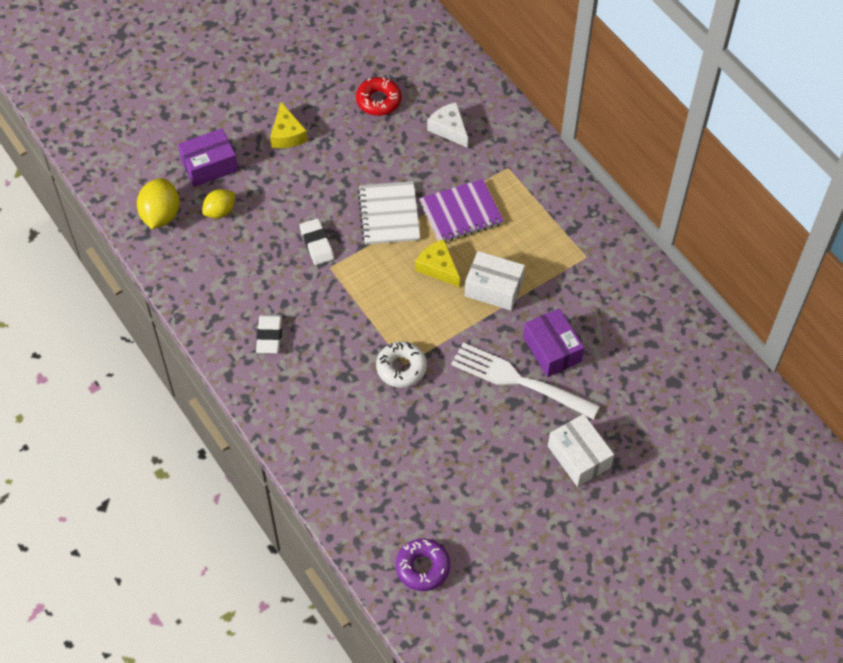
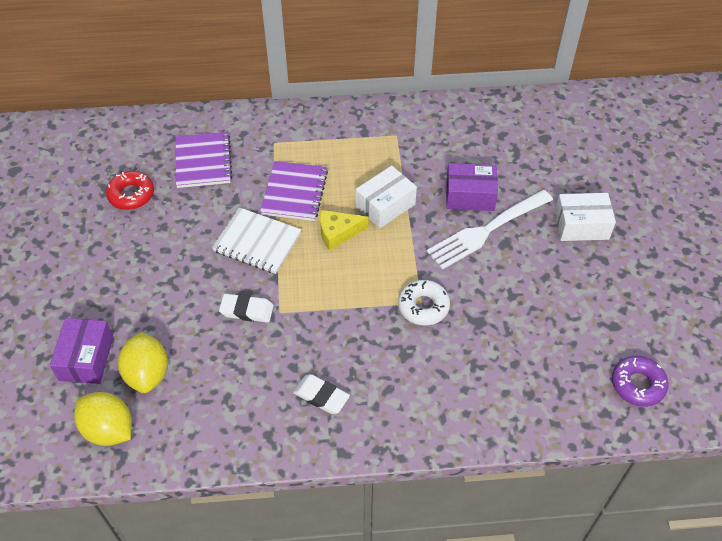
camera: 60 degrees left, 5 degrees down
yellow lemon [202,189,235,219] -> yellow lemon [118,332,168,393], size x1.51
yellow cheese [270,102,308,148] -> none
white cheese [427,102,468,148] -> purple notebook [176,132,232,188]

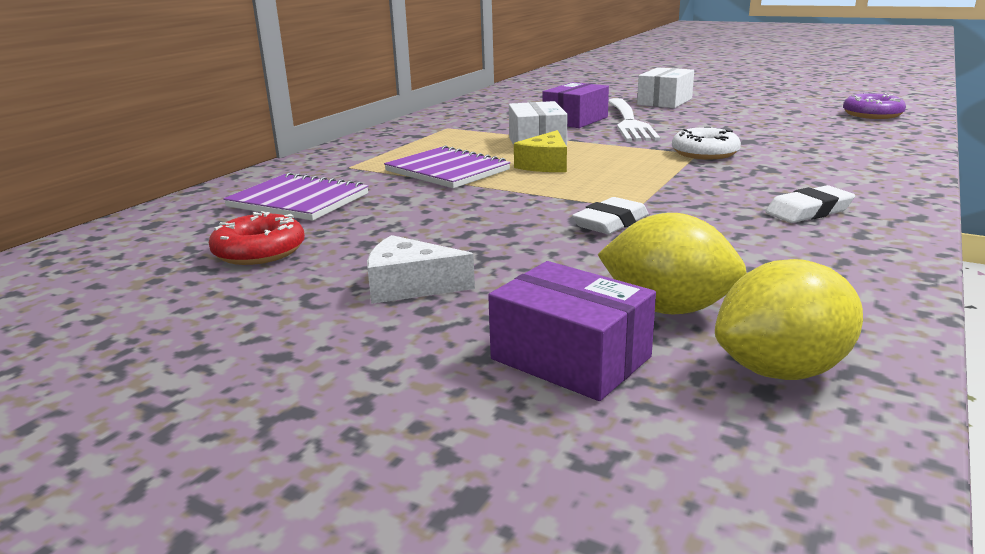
camera: 55 degrees left, 30 degrees down
white notebook [212,207,301,274] -> none
none -> white cheese [367,235,475,304]

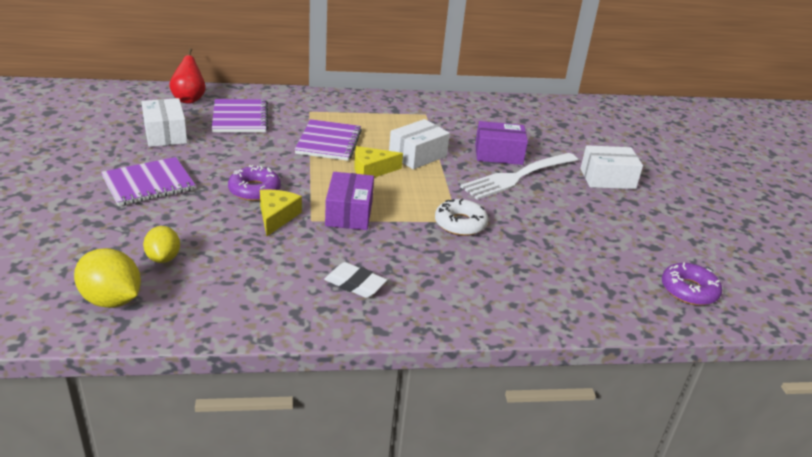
camera: 50 degrees right, 10 degrees up
red donut [209,211,305,265] -> white box [141,98,187,147]
white cheese [367,235,475,304] -> purple notebook [101,157,195,206]
purple box [488,261,656,401] -> purple box moved to [325,172,374,230]
white eraser [572,197,649,234] -> yellow cheese [260,189,302,236]
yellow lemon [597,213,747,314] -> yellow lemon [143,226,180,263], size x0.66
none -> red pear [169,48,206,104]
none -> purple donut [228,165,281,201]

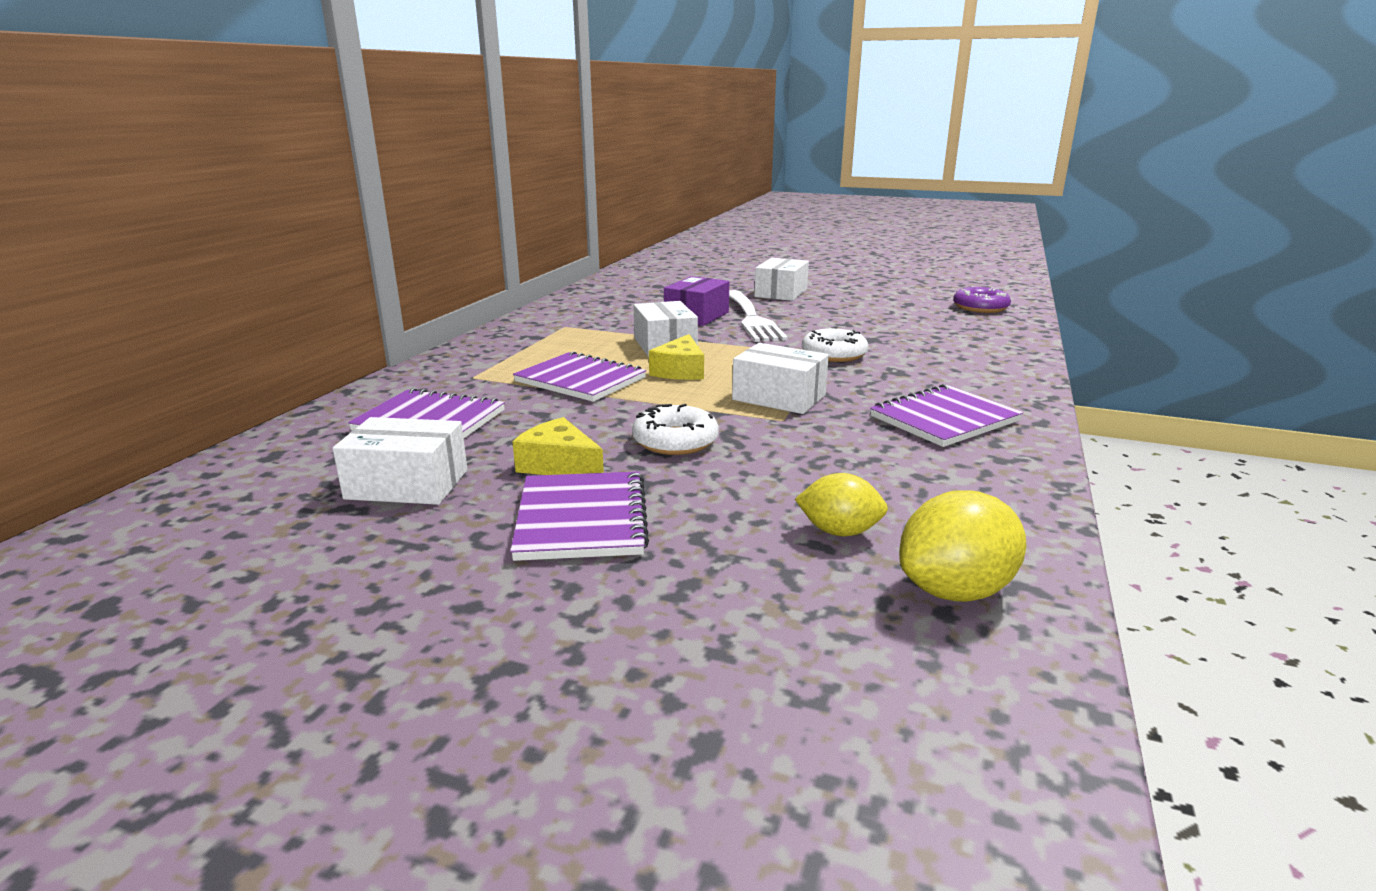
camera: 60 degrees left, 10 degrees down
red pear [169,48,206,104] -> none
purple donut [228,165,281,201] -> white donut [632,404,719,455]
yellow cheese [260,189,302,236] -> yellow cheese moved to [512,417,604,475]
white eraser [324,262,387,298] -> purple notebook [870,384,1023,447]
purple box [325,172,374,230] -> white box [732,343,829,414]

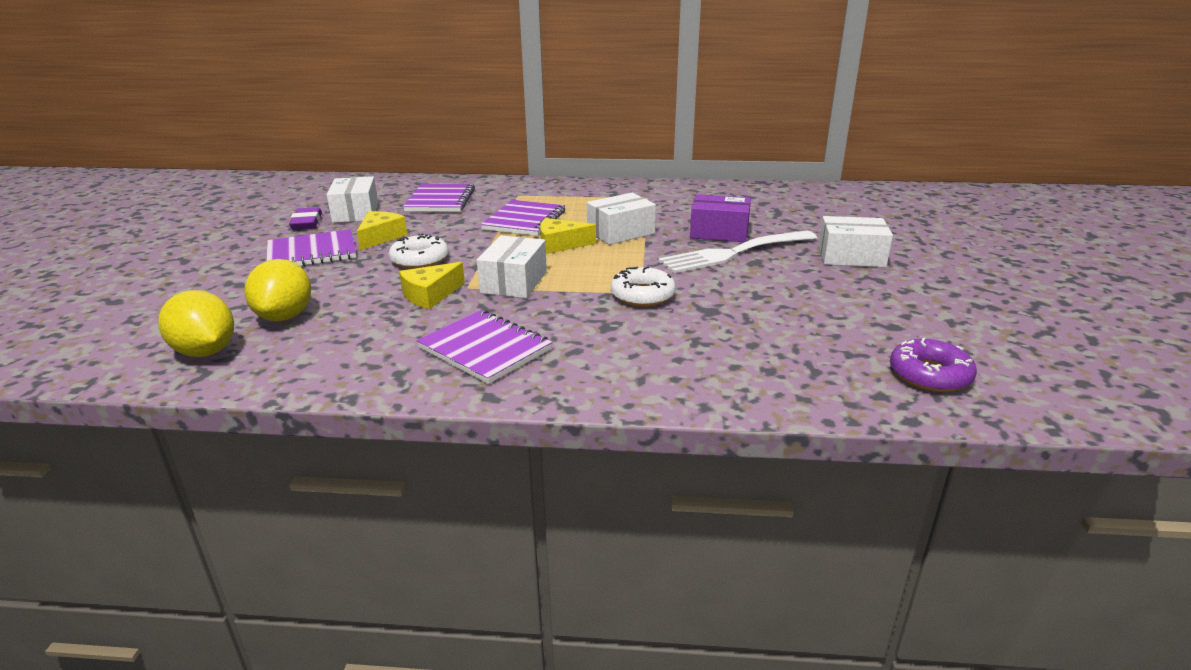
camera: 75 degrees right, 5 degrees up
yellow lemon [795,473,888,536] -> yellow lemon [245,259,311,321], size x1.51
none -> purple eraser [289,207,322,230]
none -> yellow cheese [399,262,465,309]

